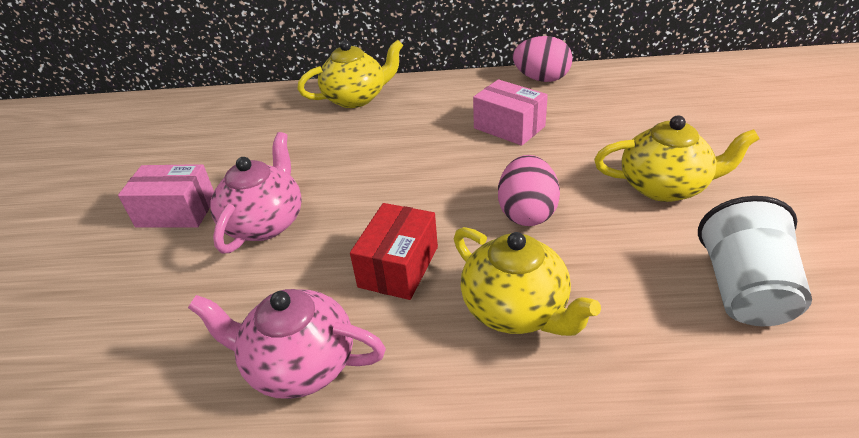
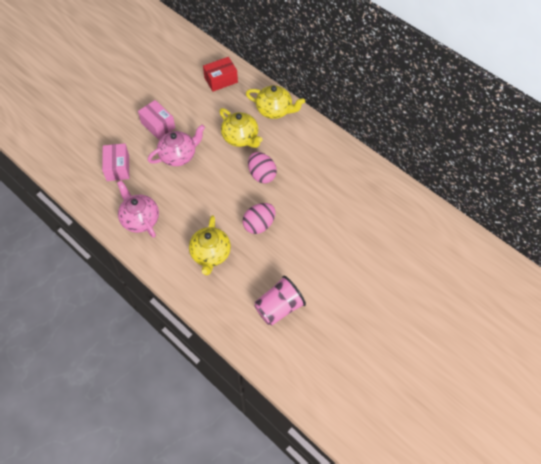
camera: 40 degrees right, 20 degrees up
red box [350,203,438,300] -> red box moved to [203,57,238,92]
pink box [473,79,548,146] -> pink box moved to [102,143,129,181]
pink egg [513,36,573,82] -> pink egg moved to [248,152,277,183]
yellow teapot [594,115,760,202] -> yellow teapot moved to [219,108,262,148]
white cup [698,196,812,326] -> pink cup [254,276,306,326]

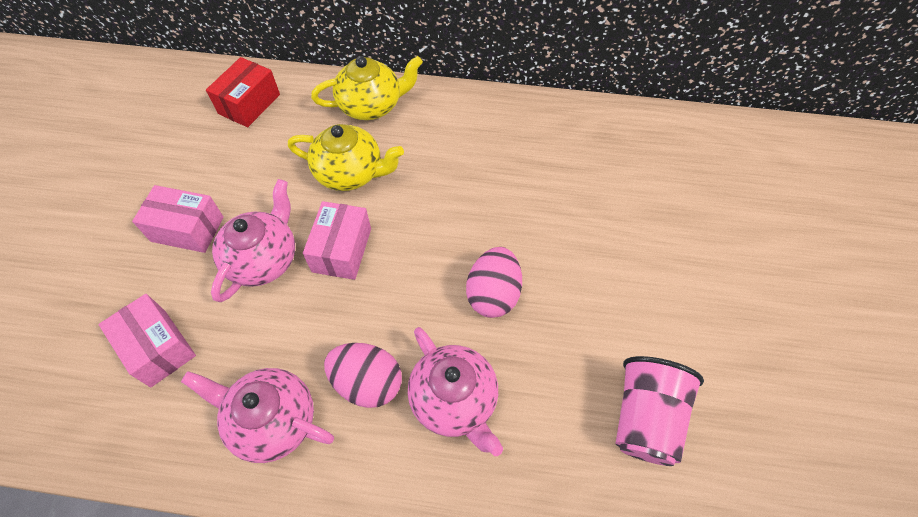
camera: 35 degrees left, 0 degrees up
yellow teapot [189,215,231,275] -> pink teapot [408,327,503,456]
pink egg [248,152,277,183] -> pink egg moved to [324,343,402,408]
none -> pink box [303,201,371,280]

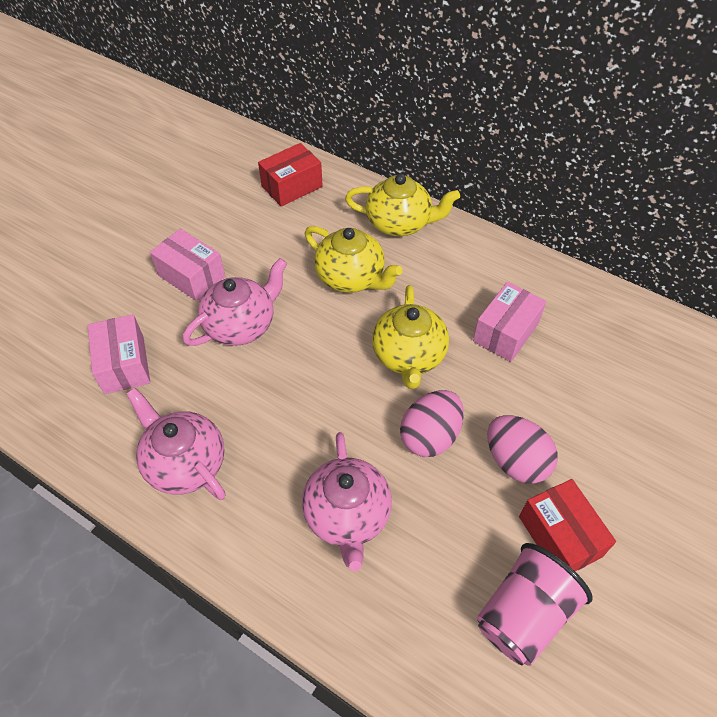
camera: 25 degrees right, 5 degrees down
pink box [303,201,371,280] -> pink box moved to [473,282,546,362]
pink egg [324,343,402,408] -> pink egg moved to [487,415,558,484]
none -> yellow teapot [372,285,449,389]
none -> red box [519,479,616,571]

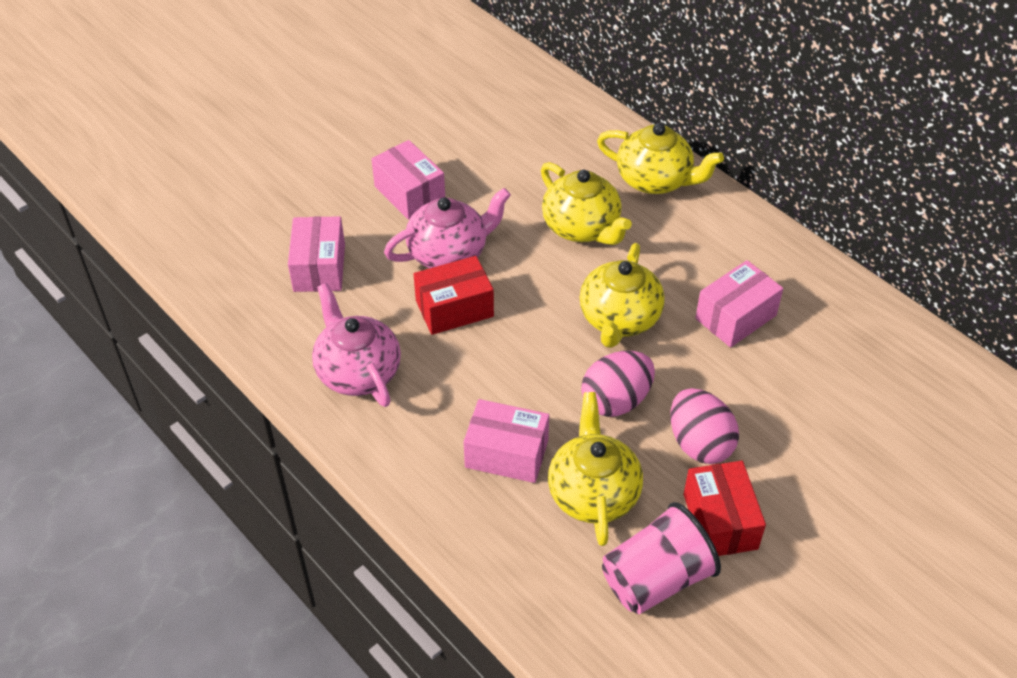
camera: 15 degrees right, 5 degrees down
red box [258,143,323,207] -> red box moved to [414,256,494,335]
pink teapot [302,432,392,571] -> pink box [464,399,549,483]
none -> yellow teapot [548,392,643,546]

